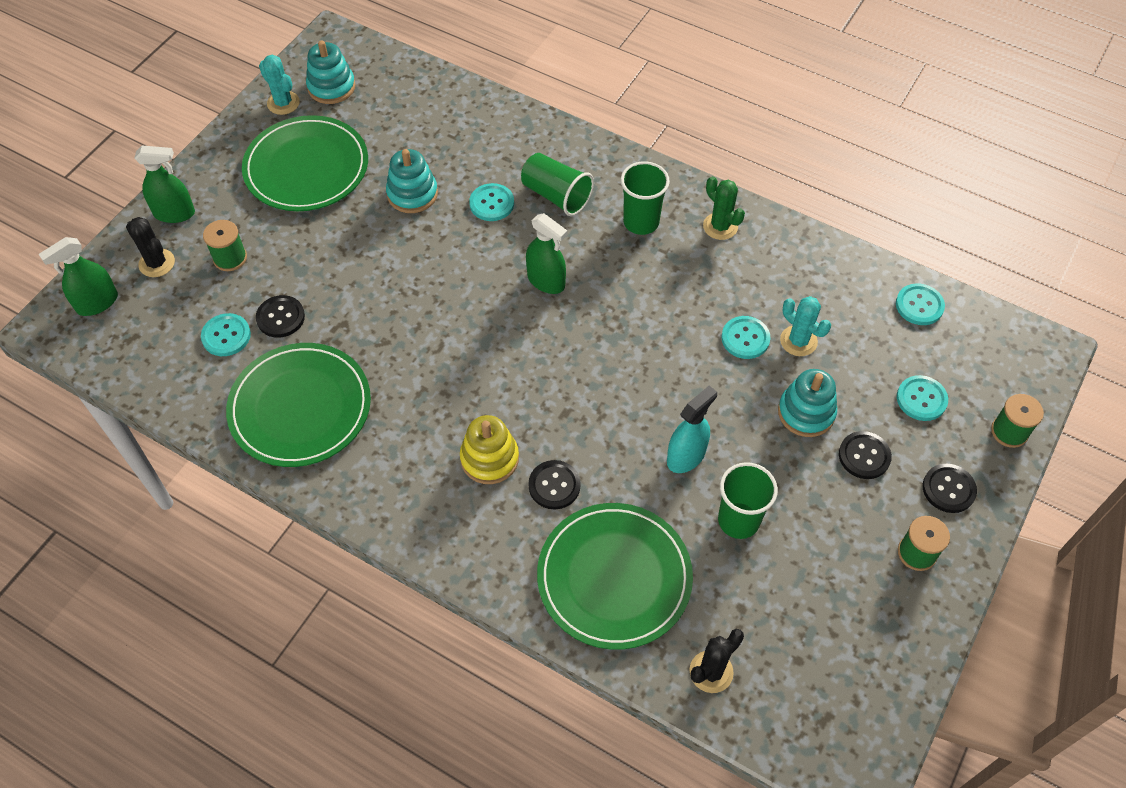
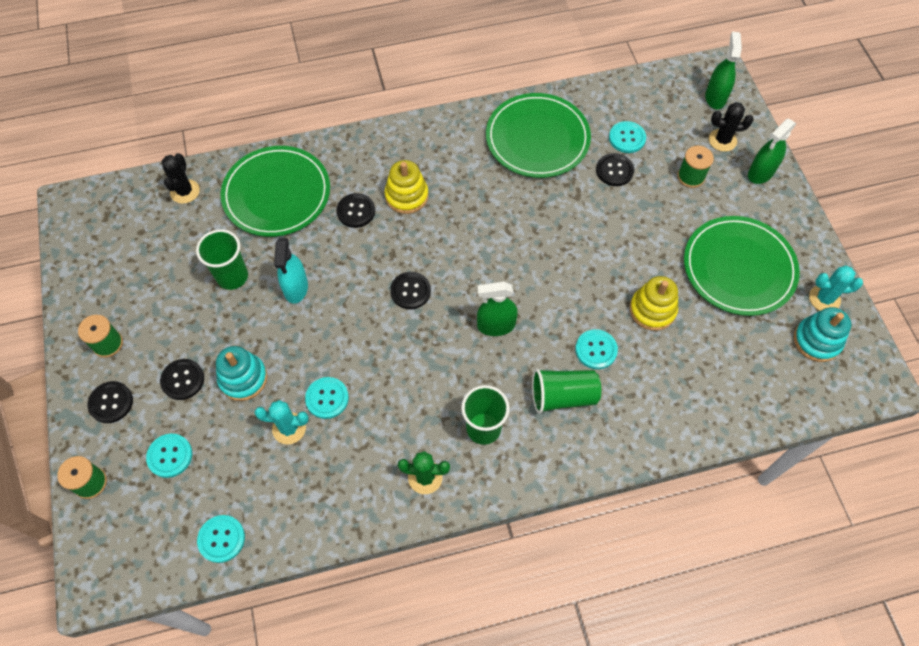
camera: 135 degrees right, 5 degrees up
turquoise stacking toy [386,149,438,213] -> yellow stacking toy [630,276,678,331]
none -> black button [390,272,431,309]

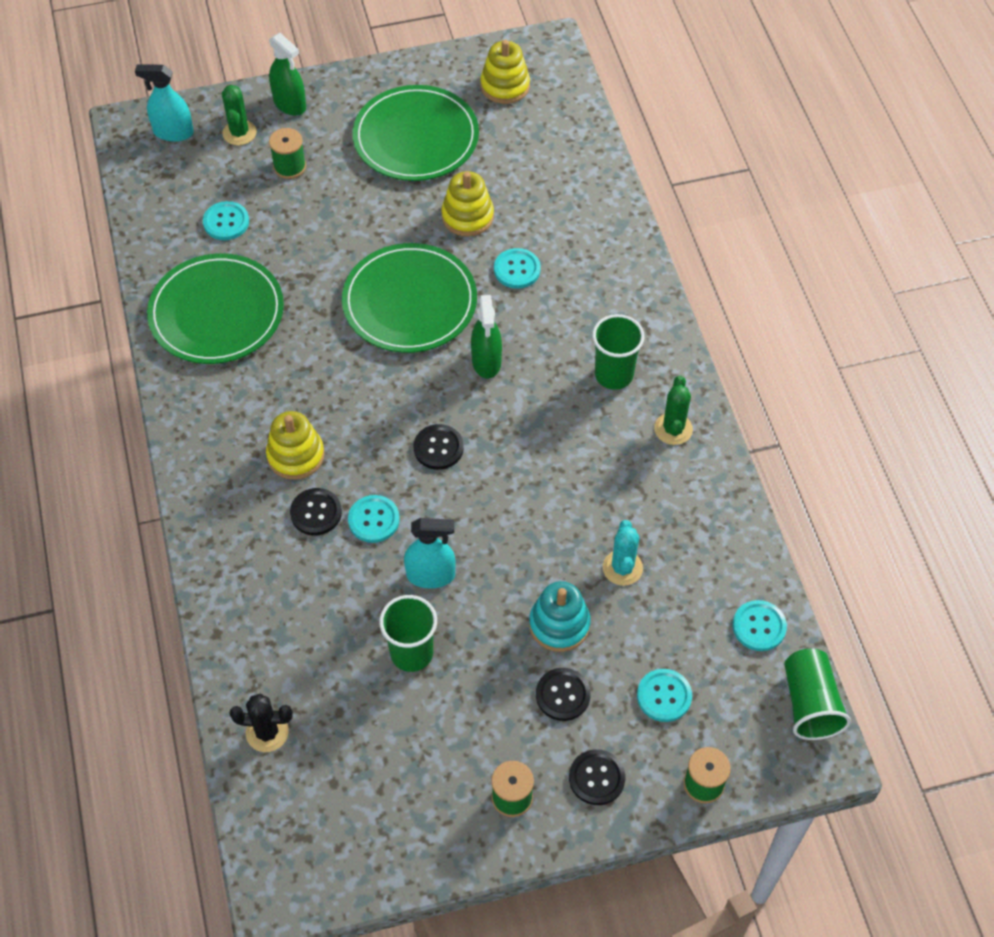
camera: 90 degrees left, 5 degrees down
green plate [220,146,330,237] -> green plate moved to [342,243,477,353]
turquoise button [305,377,349,419] -> turquoise button moved to [348,495,400,543]
green cup [532,368,601,414] -> green cup moved to [784,648,851,740]
black button [596,153,634,186] -> none
green spray bottle [705,32,742,109] -> turquoise spray bottle [135,64,194,142]
black cactus [709,102,754,152] -> green cactus [222,85,257,145]
turquoise stacking toy [794,307,851,362] -> yellow stacking toy [480,40,530,104]
turquoise cactus [809,266,863,311] -> none

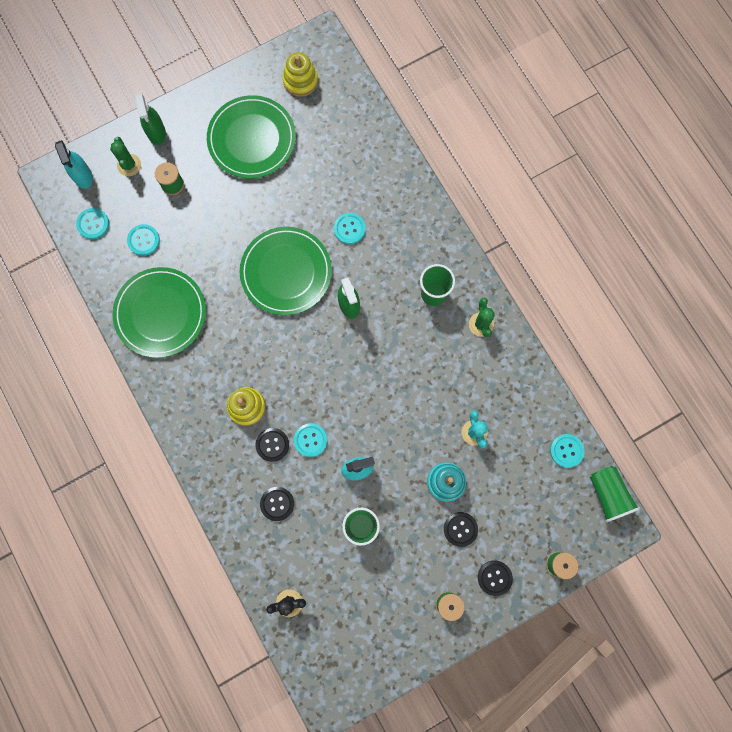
camera: 15 degrees left, 20 degrees up
turquoise spray bottle [135,64,194,142] -> turquoise spray bottle turned 105 degrees counterclockwise [55,140,93,189]
green spray bottle [269,33,306,116] -> green spray bottle turned 45 degrees clockwise [135,94,166,145]
black button [414,424,464,470] -> black button moved to [260,487,294,521]
yellow stacking toy [441,171,494,237] -> none
turquoise button [637,669,692,722] -> turquoise button moved to [76,208,109,239]

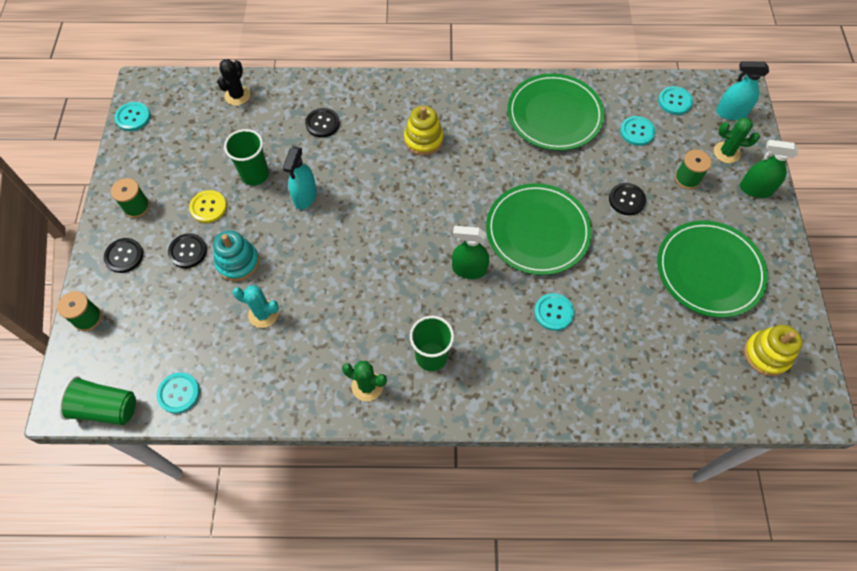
camera: 120 degrees right, 15 degrees down
black button [256,428,289,462] -> black button moved to [609,183,646,215]
turquoise button [294,423,327,457] -> turquoise button moved to [115,102,150,131]
none -> yellow button [189,190,227,223]

